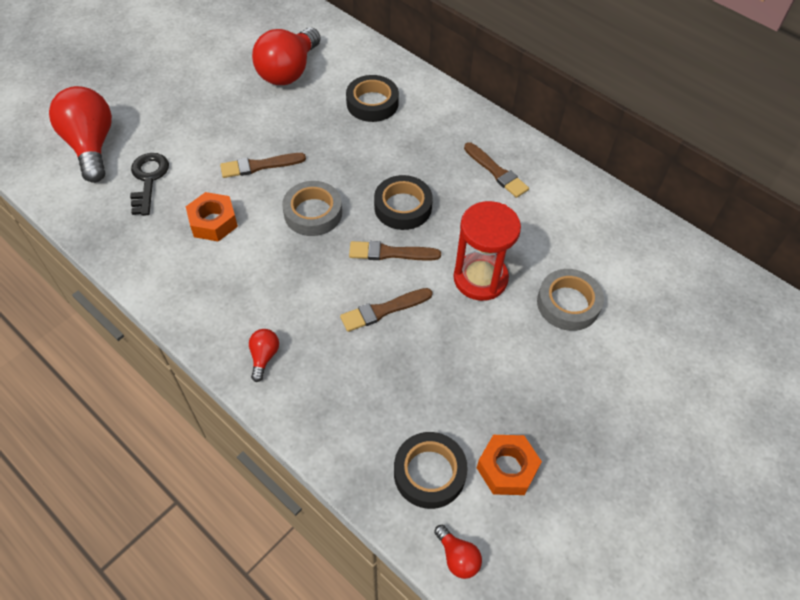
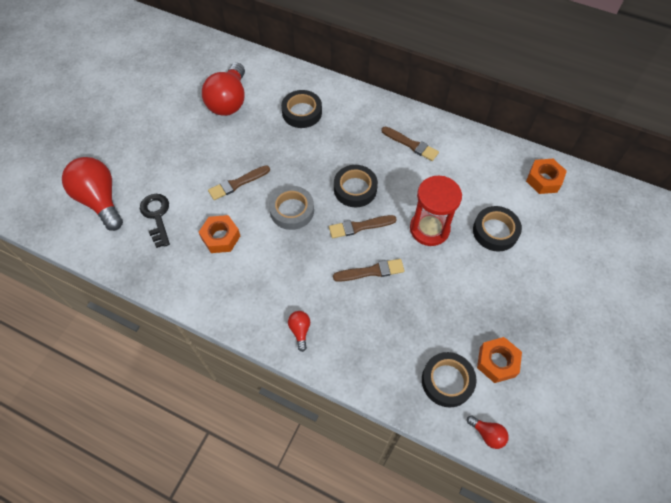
camera: 15 degrees left, 5 degrees up
brown brush [340,288,433,332] -> brown brush turned 150 degrees counterclockwise [333,259,404,282]
grey tape [537,269,604,331] -> black tape [473,206,522,251]
none -> orange nut [526,159,567,194]

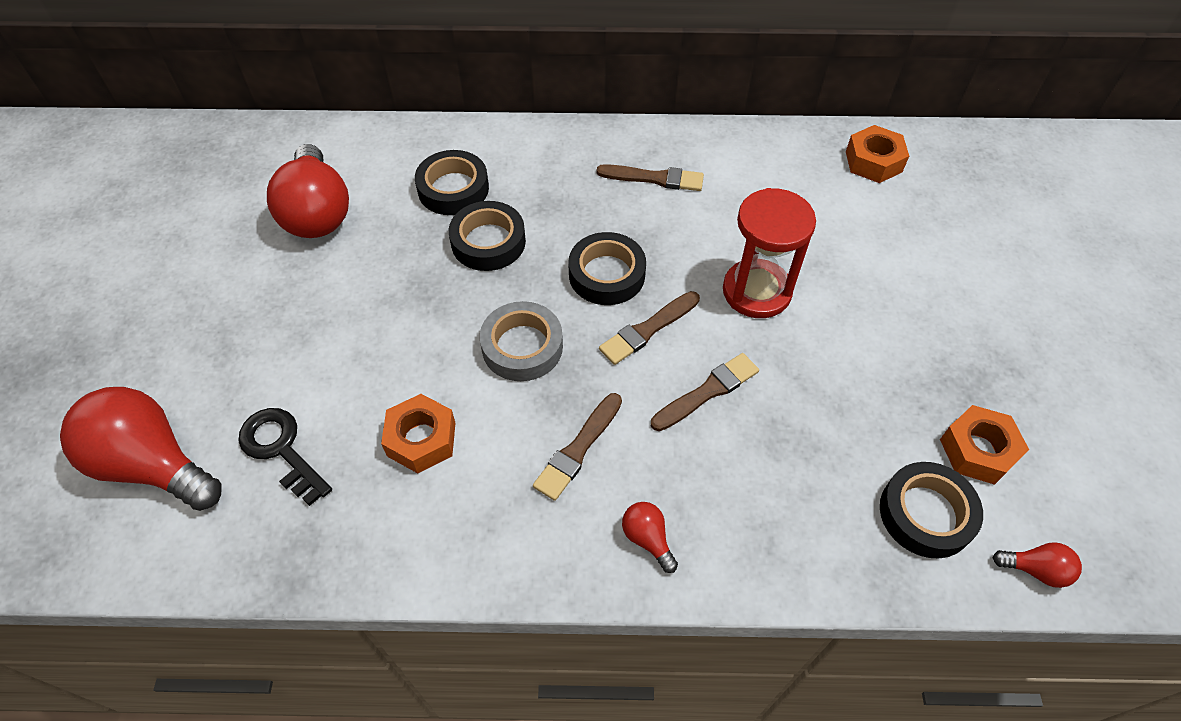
camera: 25 degrees left, 5 degrees down
brown brush [208,165,270,200] -> brown brush moved to [533,393,622,501]
black tape [473,206,522,251] -> black tape moved to [449,201,526,271]

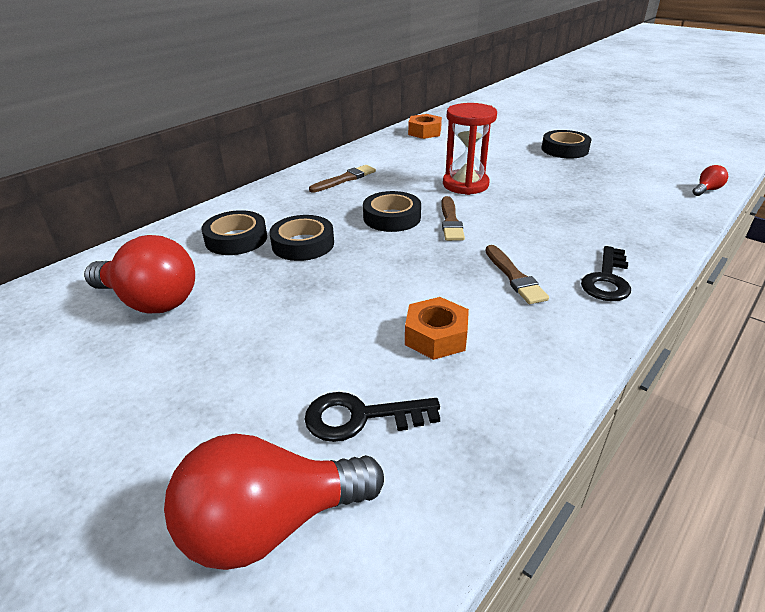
camera: 50 degrees left, 20 degrees down
grey tape [480,301,563,381] -> none
red light bulb [622,502,678,573] -> black key [581,246,631,301]
brown brush [651,353,759,431] -> none
black tape [880,462,983,558] -> black tape moved to [541,130,591,159]
orange nut [940,405,1029,485] -> none

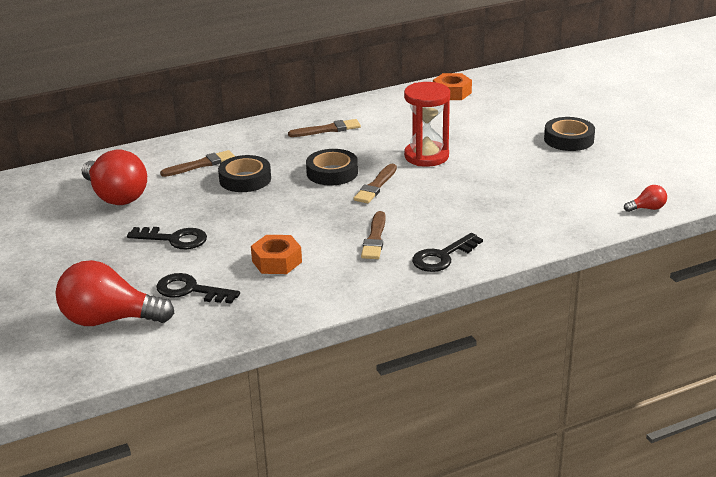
camera: 25 degrees right, 5 degrees down
black tape [201,210,267,255] -> brown brush [160,150,235,177]
none -> black key [127,227,207,249]

